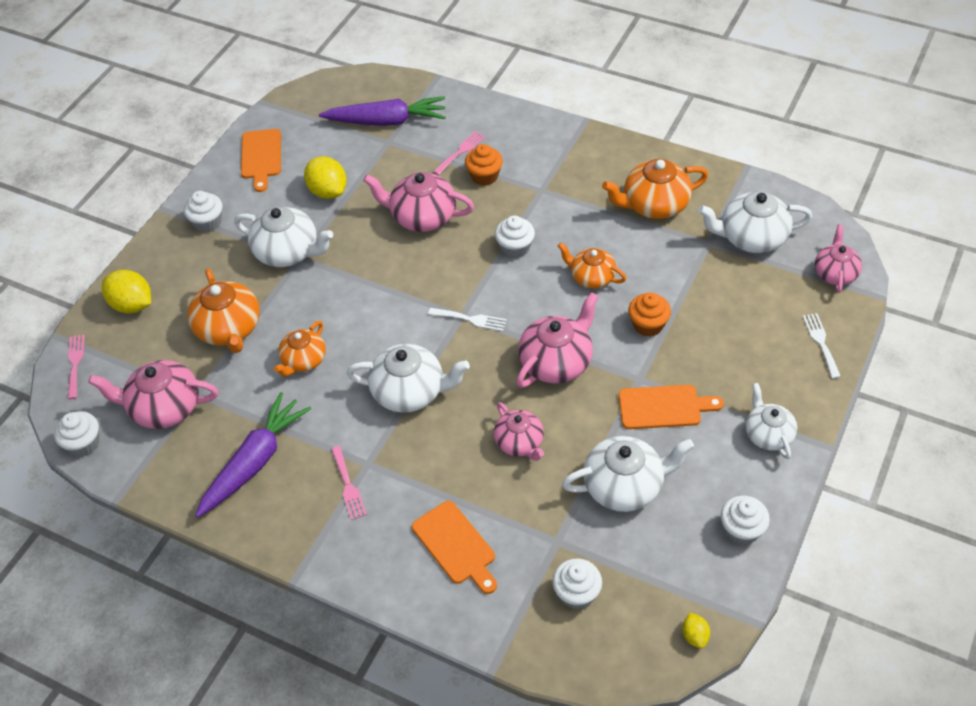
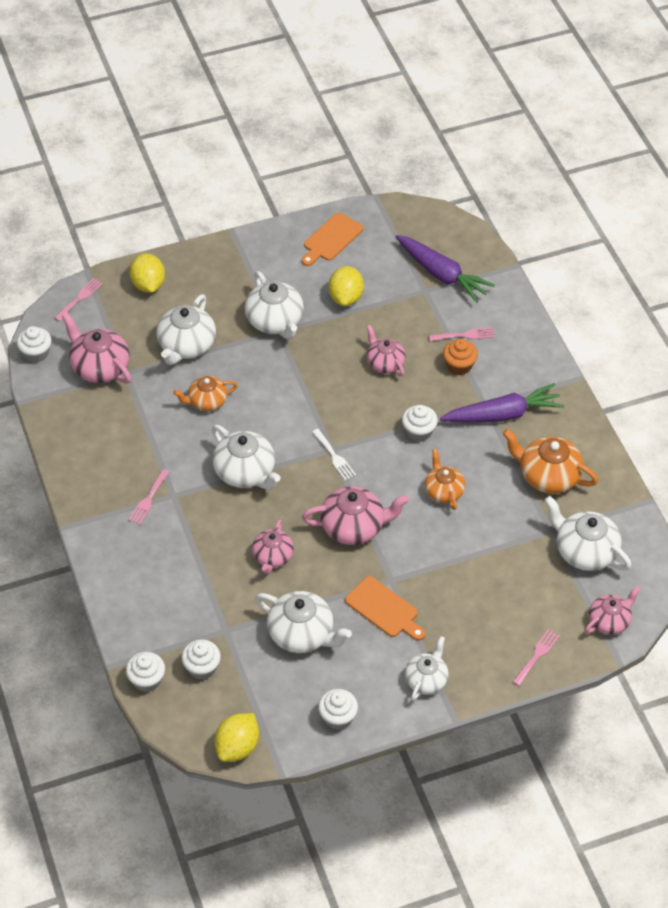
camera: 40 degrees right, 0 degrees up
white cupcake [184,191,222,232] -> white cupcake moved to [126,652,165,692]
orange teapot [187,269,260,353] -> white teapot [156,294,216,365]
purple carrot [195,392,311,518] -> purple carrot moved to [440,383,564,423]
pink teapot [363,172,474,232] -> pink teapot [367,325,406,376], size x0.65
orange cutting board [412,501,497,594] -> none
orange cupcake [628,292,671,336] -> none
yellow lemon [682,613,710,649] -> yellow lemon [215,713,259,762], size x1.96
white fork [803,313,841,379] -> pink fork [513,629,560,686]

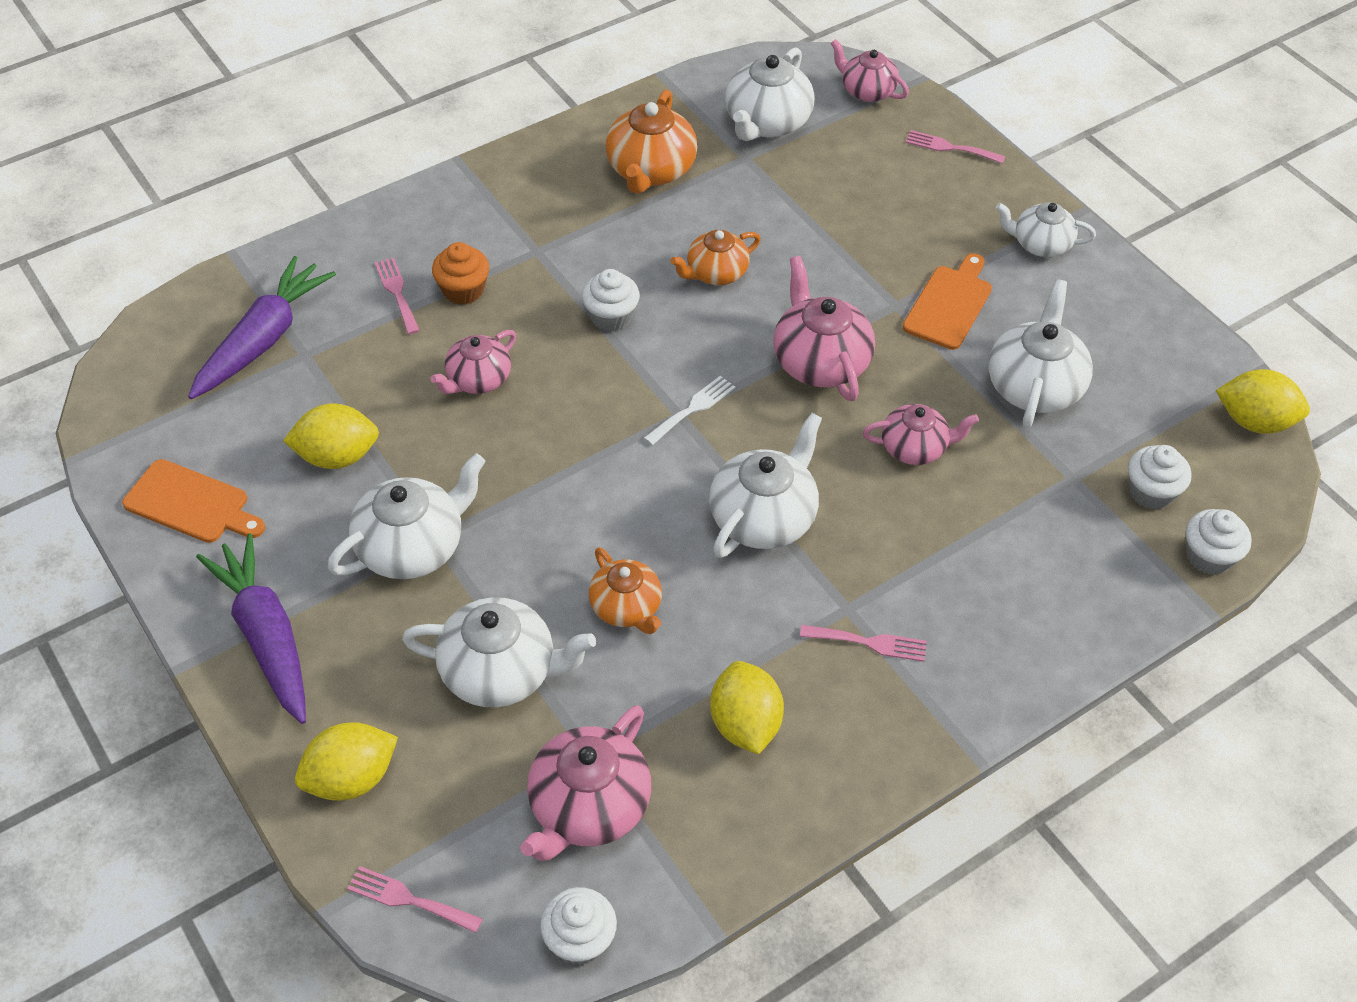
camera: 105 degrees left, 0 degrees up
white cupcake [318,689,358,730] -> none
purple carrot [440,383,564,423] -> purple carrot moved to [196,533,306,724]
none -> yellow lemon [710,661,784,754]

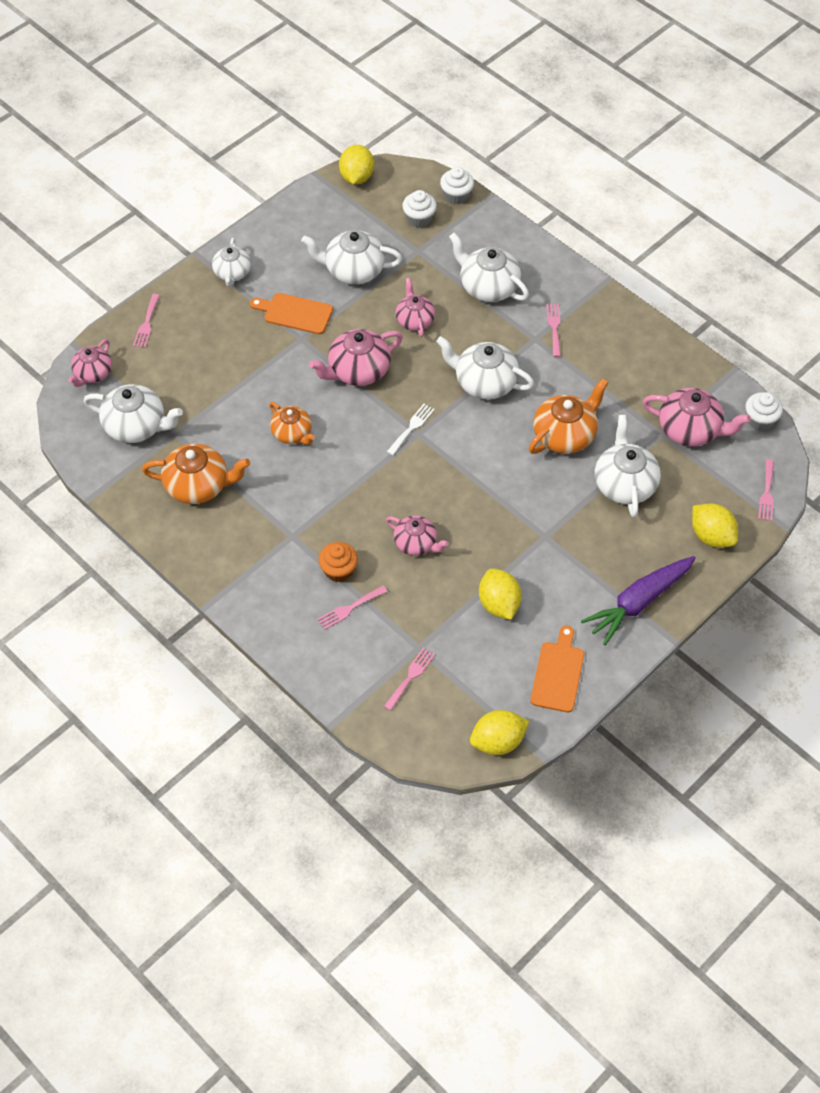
camera: 100 degrees left, 5 degrees up
purple carrot [188,256,336,399] -> pink fork [384,647,435,711]
white teapot [328,453,486,579] -> white teapot moved to [449,232,529,302]
white cupcake [582,269,640,332] -> none
orange teapot [589,547,662,634] -> orange teapot [529,378,609,454], size x1.55
white fork [644,376,735,445] -> white fork turned 90 degrees clockwise [387,404,435,455]
yellow lemon [710,661,784,754] -> yellow lemon moved to [470,710,529,755]

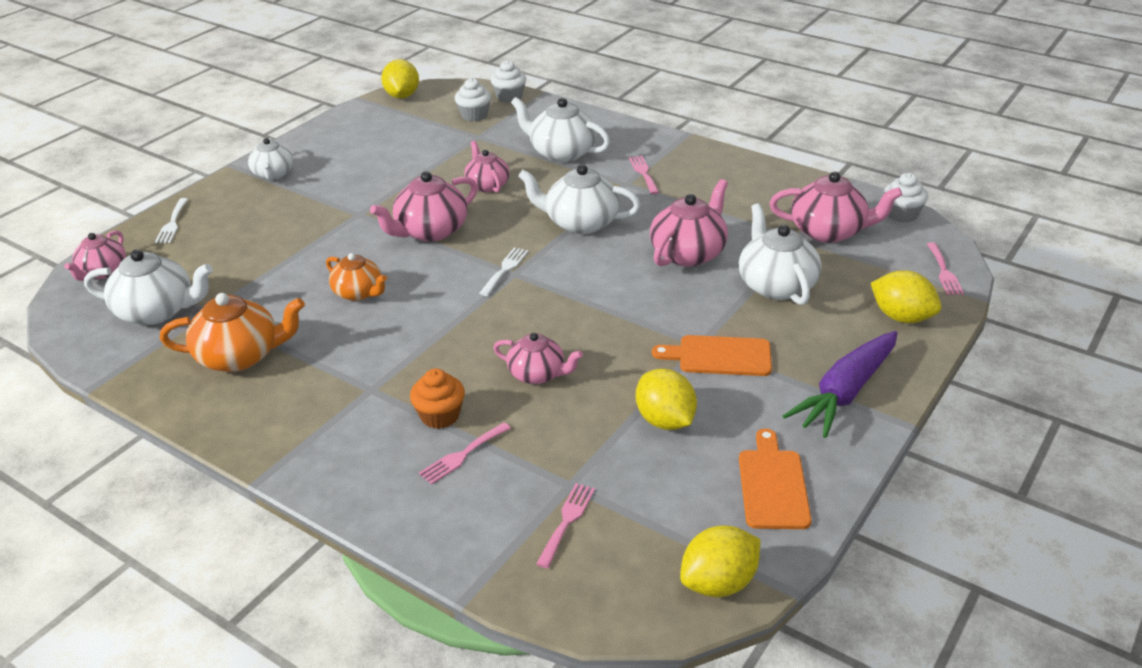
camera: 10 degrees left, 20 degrees down
pink fork [133,294,160,348] -> white fork [155,198,188,243]
orange cutting board [250,293,333,334] -> orange cutting board moved to [652,335,772,376]
white teapot [301,230,403,284] -> none
orange teapot [529,378,609,454] -> pink teapot [650,179,728,267]

